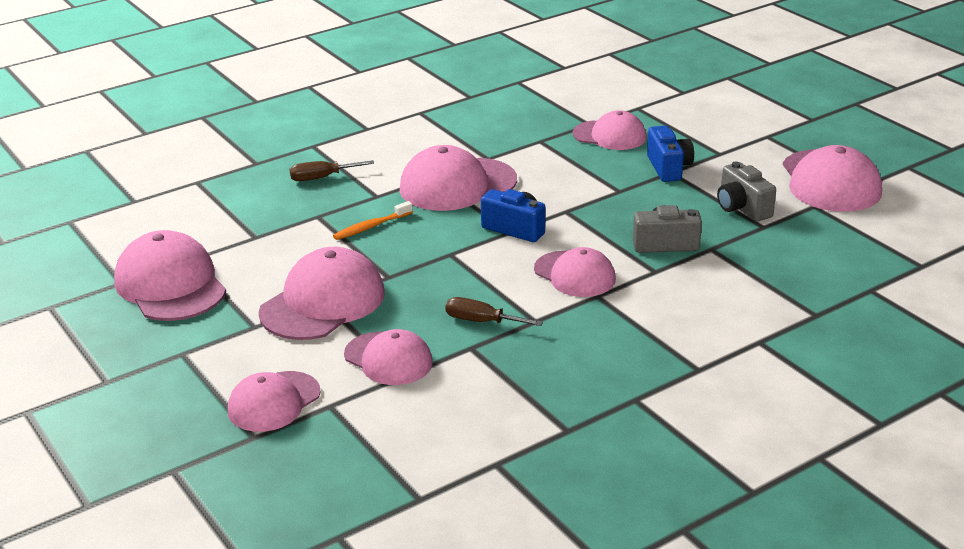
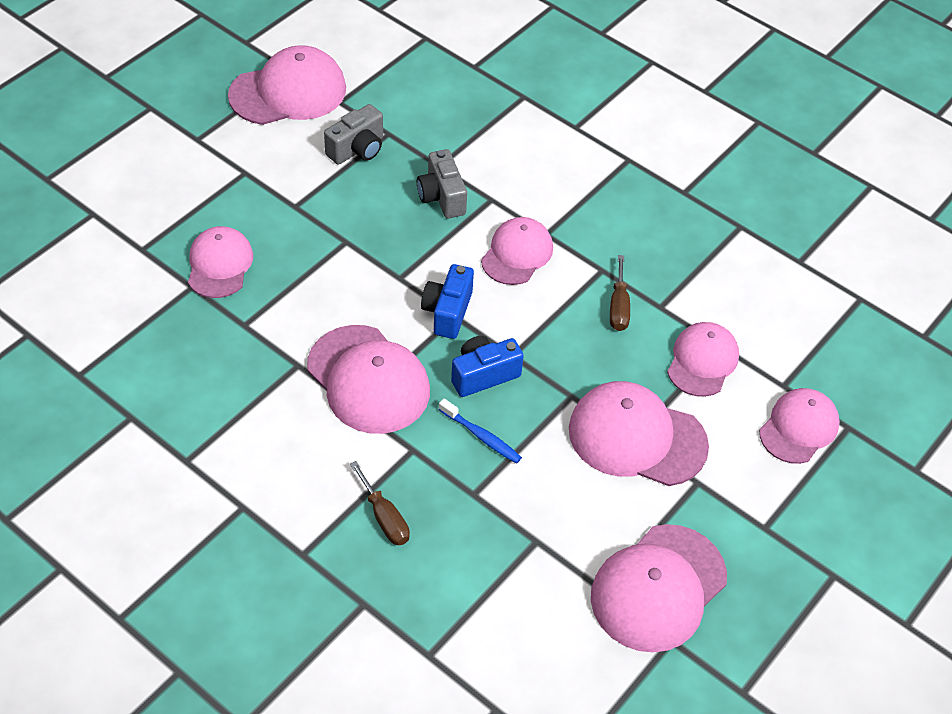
camera: 110 degrees left, 20 degrees up
pink cap [228,371,321,432] -> pink cap turned 75 degrees counterclockwise [759,388,840,464]
orange toothbrush [333,201,413,240] -> blue toothbrush [439,398,522,464]
blue camera [647,126,694,182] -> blue camera moved to [451,336,524,397]

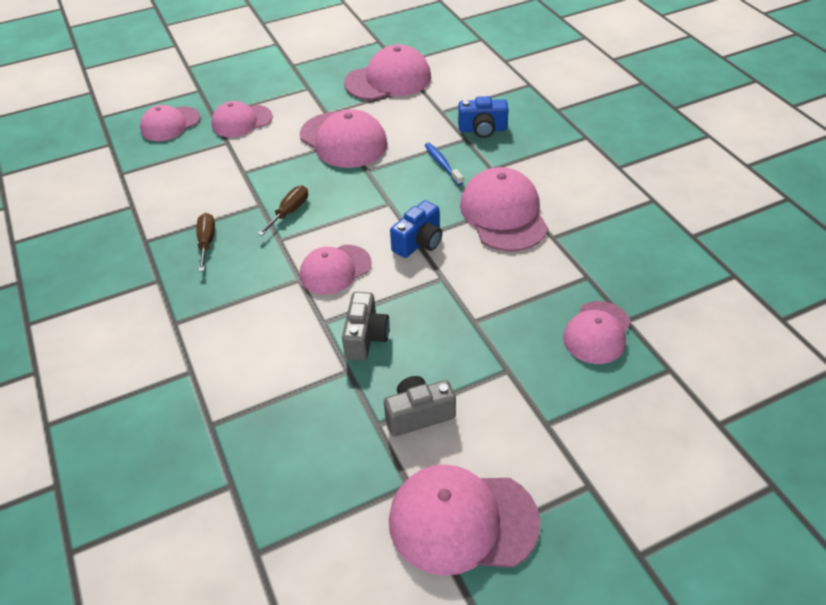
camera: 150 degrees left, 5 degrees down
brown screwdriver [350,461,410,545] -> brown screwdriver moved to [196,213,215,271]
blue camera [451,336,524,397] -> blue camera moved to [458,96,509,138]
pink cap [667,322,739,397] -> pink cap moved to [140,105,200,141]

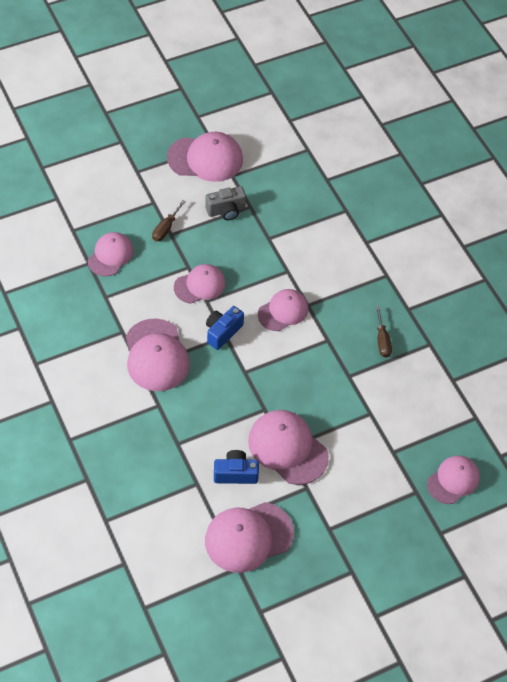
camera: 175 degrees right, 10 degrees up
pink cap [211,101,273,137] -> pink cap moved to [174,264,226,304]
brown screwdriver [258,186,308,236] -> brown screwdriver moved to [152,200,186,242]
grey camera [342,292,390,361] -> none
blue toothbrush [424,143,463,185] -> none
blue camera [458,96,509,138] -> blue camera moved to [214,450,259,484]

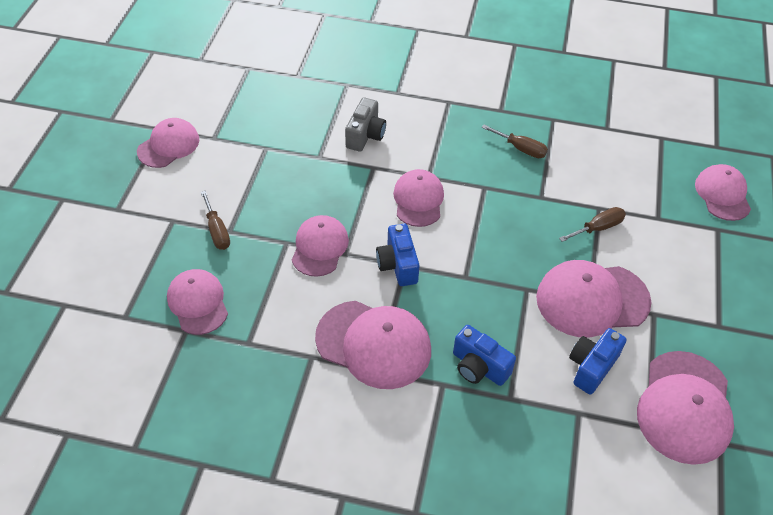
camera: 50 degrees left, 5 degrees down
pink cap [167,132,243,182] -> pink cap [137,118,199,168], size x0.65
grey camera [205,186,246,221] -> grey camera moved to [345,98,386,152]
none -> blue camera [453,325,516,386]
none -> brown screwdriver [559,207,626,242]

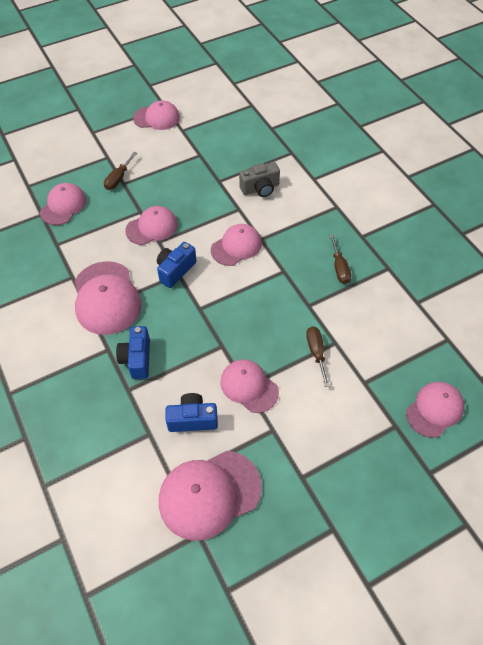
camera: 50 degrees right, 5 degrees up
pink cap [536,260,651,337] -> pink cap [220,359,279,413], size x0.65
brown screwdriver [559,207,626,242] -> brown screwdriver turned 120 degrees counterclockwise [306,326,329,387]

